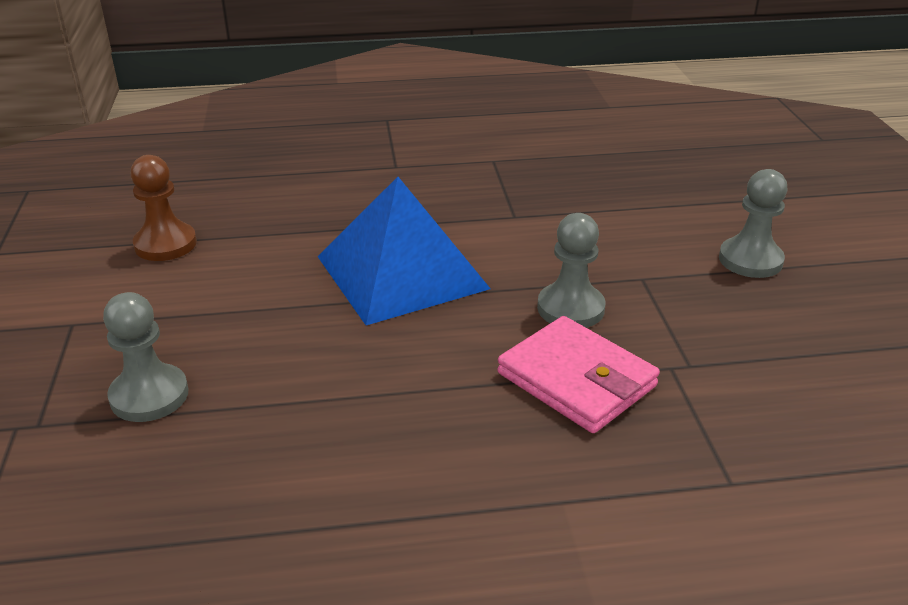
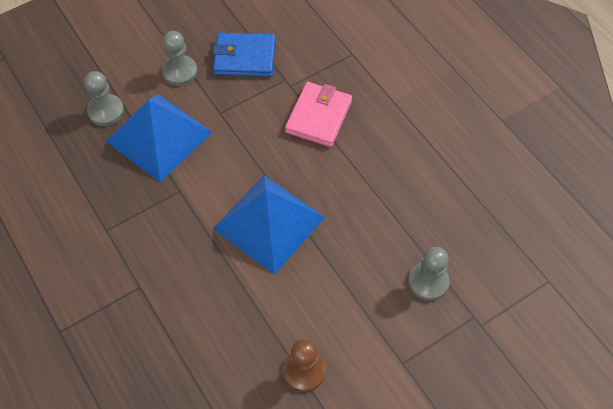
camera: 115 degrees left, 25 degrees up
grey pawn [537,213,606,328] -> grey pawn moved to [84,71,124,126]
none -> blue pyramid [106,94,213,182]
none -> blue wallet [213,32,275,77]

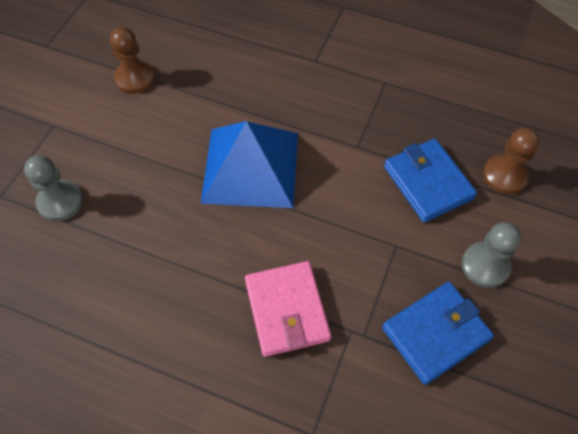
camera: 145 degrees right, 0 degrees up
grey pawn [84,71,124,126] -> brown pawn [483,128,539,194]
blue pyramid [106,94,213,182] -> blue wallet [384,139,477,222]

